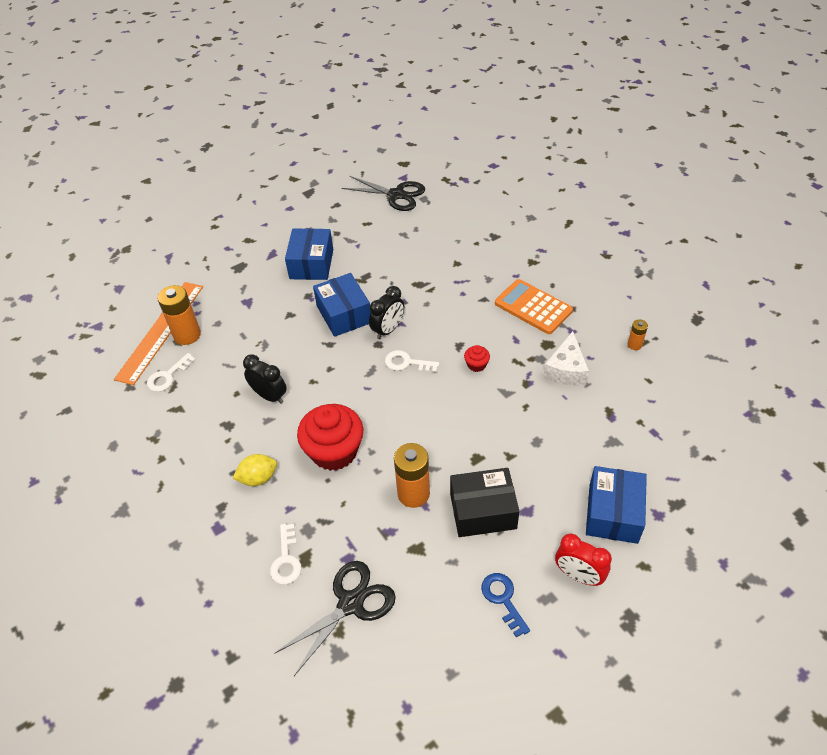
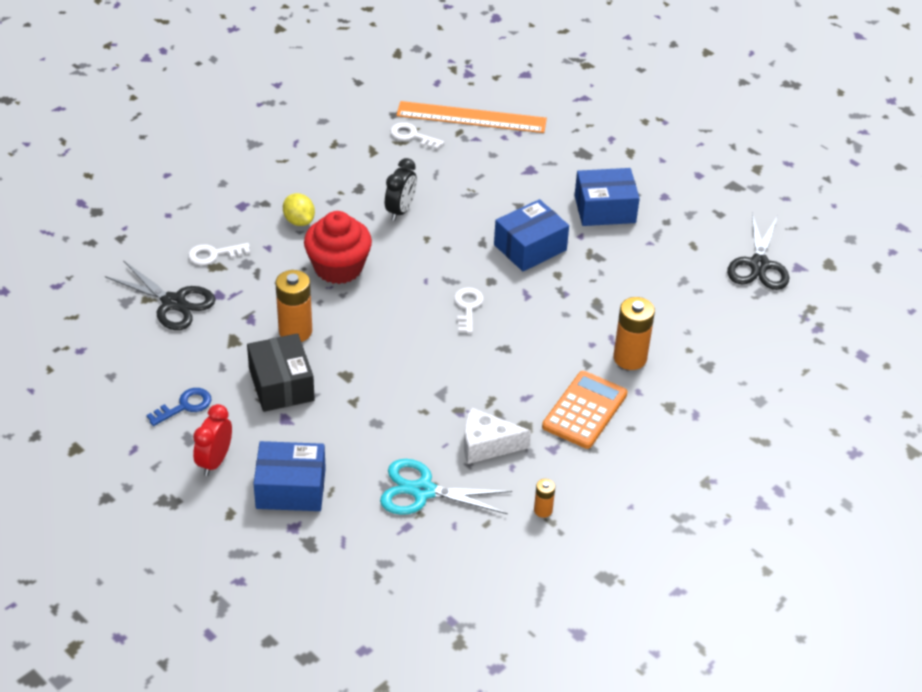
camera: 75 degrees right, 5 degrees down
orange battery [157,285,201,345] -> orange battery moved to [613,297,655,370]
black clock [369,286,404,339] -> none
red cupcake [464,345,490,372] -> none
none -> turquoise scissors [380,459,512,515]

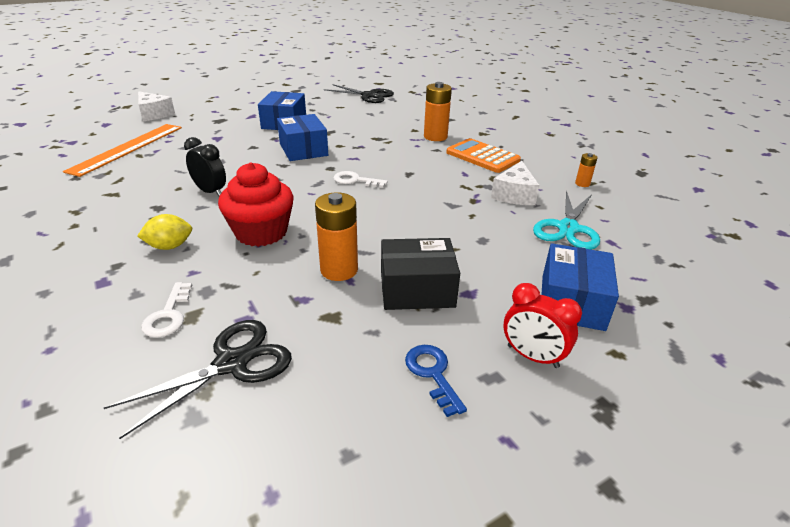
camera: 75 degrees left, 10 degrees down
white key [390,122,444,150] -> none
none -> white cheese [138,91,175,121]

